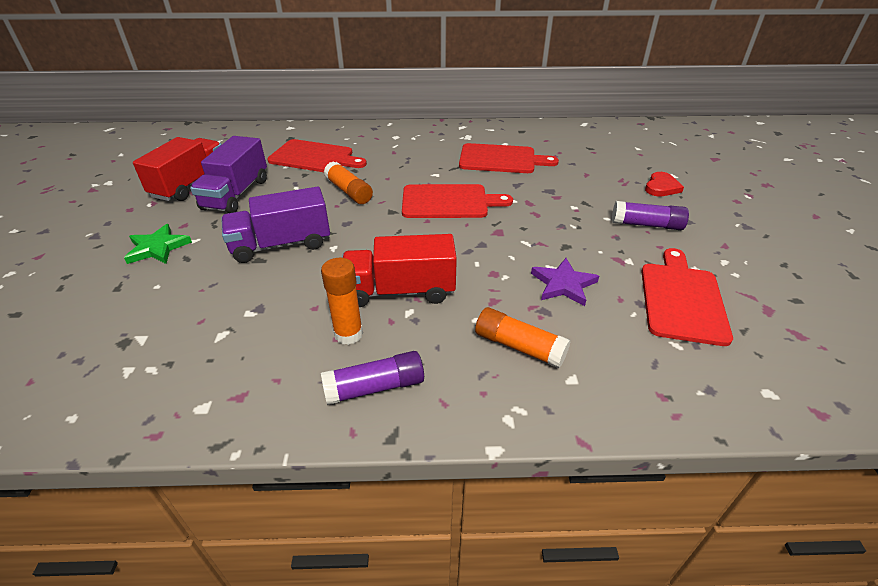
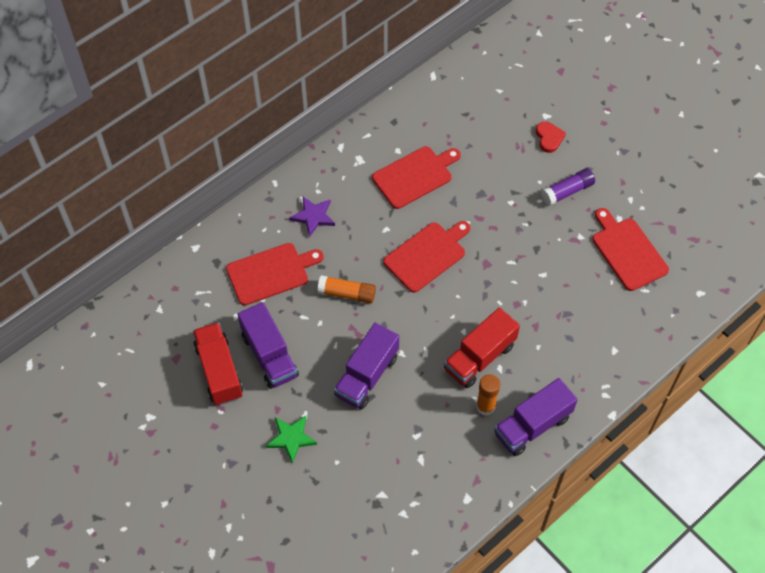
camera: 40 degrees left, 20 degrees up
purple glue stick [321,351,424,405] -> purple truck [494,378,578,456]
orange glue stick [475,307,570,368] -> none
purple star [531,258,599,306] -> purple star moved to [289,196,335,237]

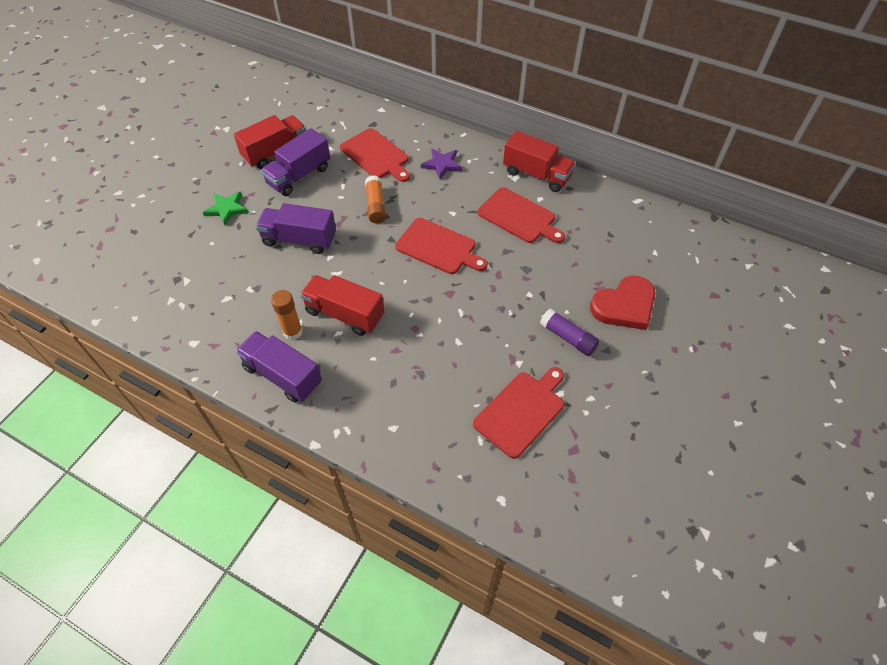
camera: 70 degrees right, 5 degrees down
red heart [536,121,566,153] -> red heart [590,276,655,330], size x1.81
none -> red truck [503,131,576,192]

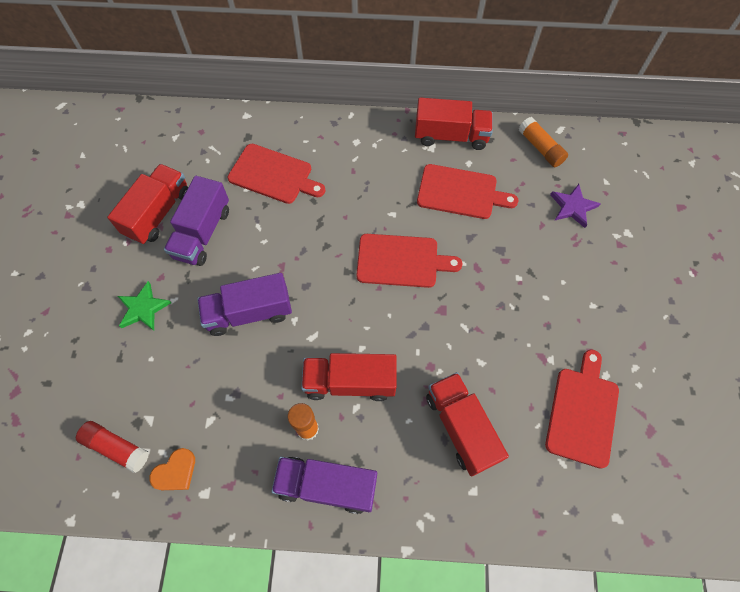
camera: 25 degrees left, 10 degrees up
orange glue stick [365,175,386,223] -> orange glue stick moved to [519,117,568,167]
purple star [421,148,462,179] -> purple star moved to [550,184,601,228]
purple glue stick [540,309,600,356] -> none
red heart [590,276,655,330] -> none
none -> red glue stick [76,421,149,473]
none -> orange heart [149,448,195,490]
none -> red truck [426,372,509,477]

